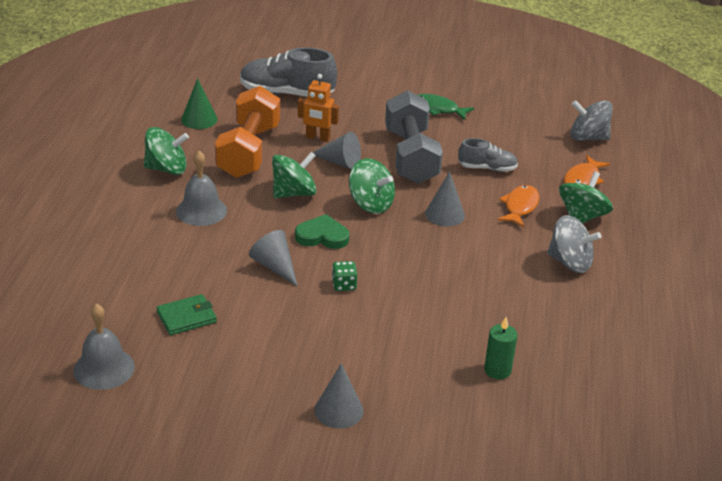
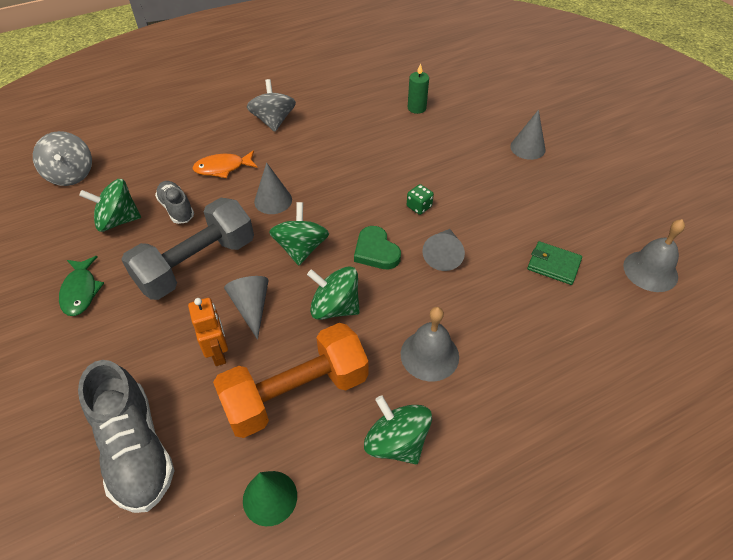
camera: 125 degrees left, 15 degrees up
green spinning top [559,171,613,223] -> green spinning top moved to [79,179,141,232]
orange fish [564,155,610,185] -> none

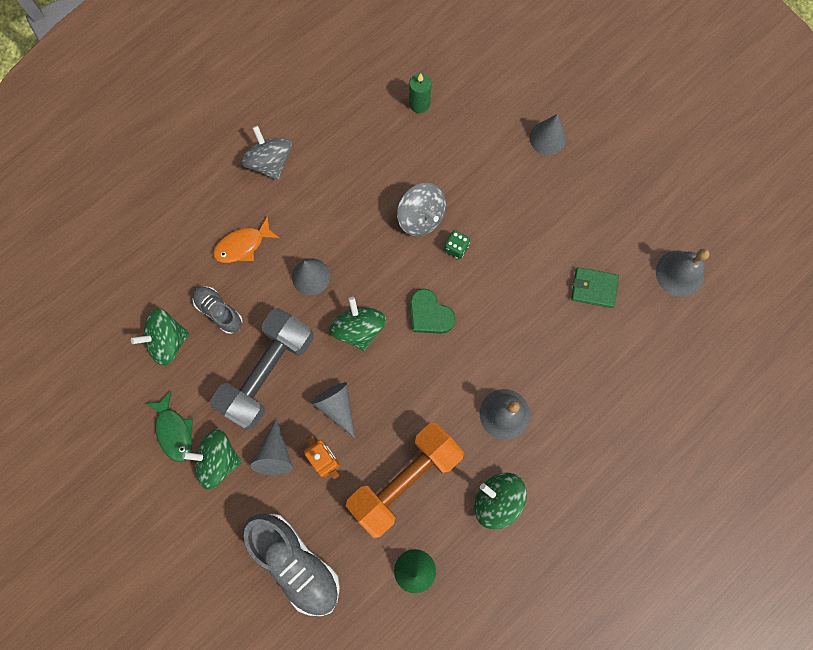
camera: 15 degrees left, 25 degrees up
grey spinning top [33,131,92,186] -> grey spinning top moved to [397,183,446,236]
green spinning top [307,266,360,320] -> green spinning top moved to [182,429,242,490]
grey cone [422,229,465,271] -> grey cone moved to [250,418,293,475]

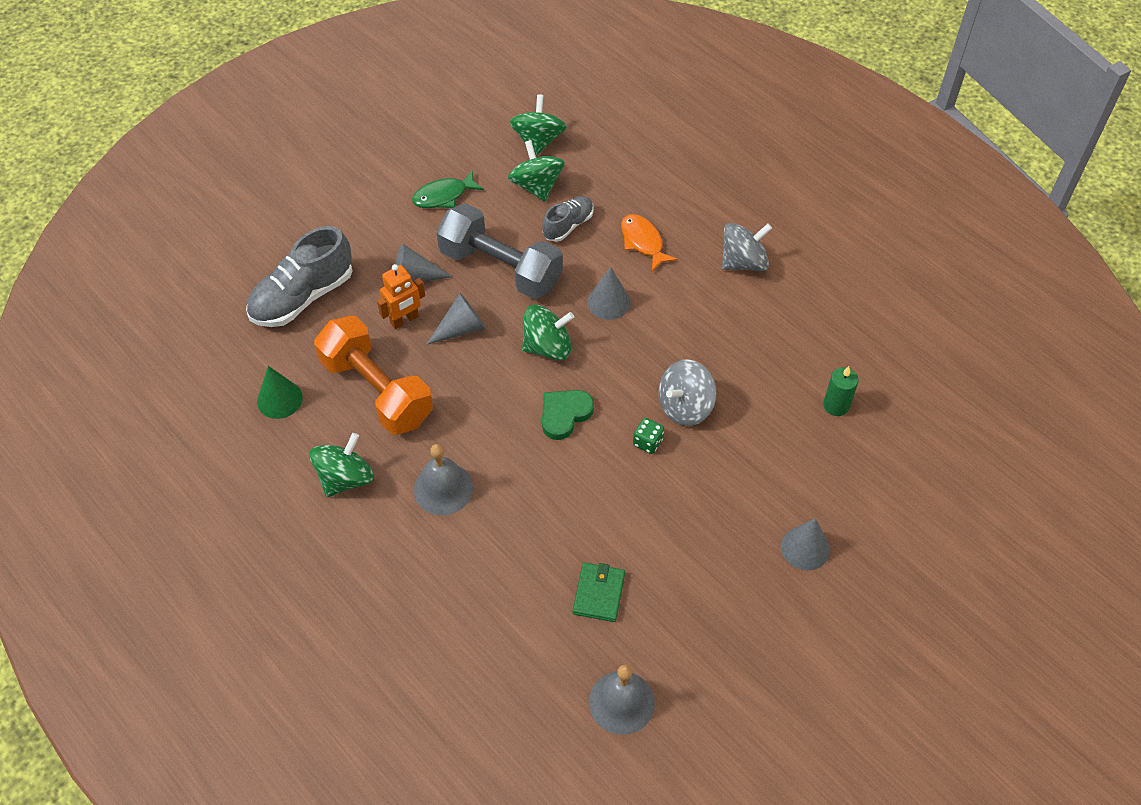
camera: 90 degrees right, 20 degrees down
green spinning top [182,429,242,490] -> green spinning top moved to [510,94,567,156]

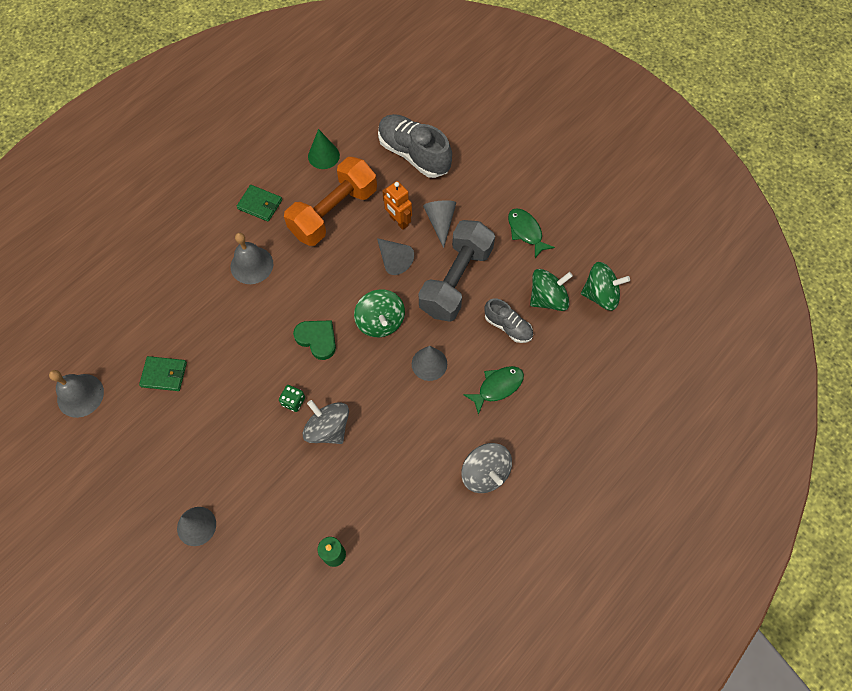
camera: 85 degrees right, 10 degrees up
green spinning top [309,433,374,497] -> green wallet [236,185,282,222]
orange fish [621,214,678,271] -> green fish [463,366,524,415]

